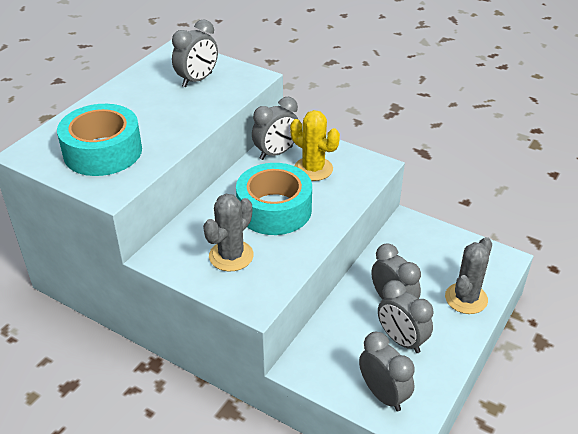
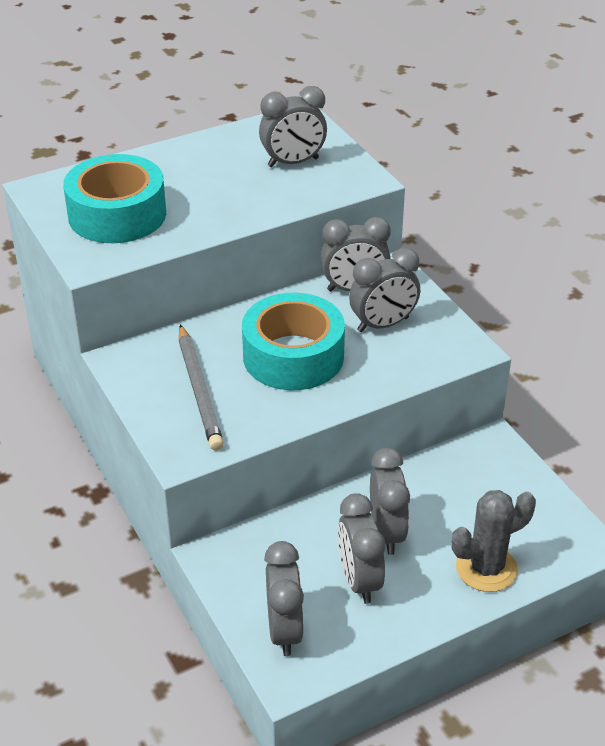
camera: 30 degrees right, 0 degrees up
grey cactus [203,194,254,271] -> grey pencil [179,324,224,451]
yellow cactus [290,110,340,181] -> grey clock [349,248,420,332]

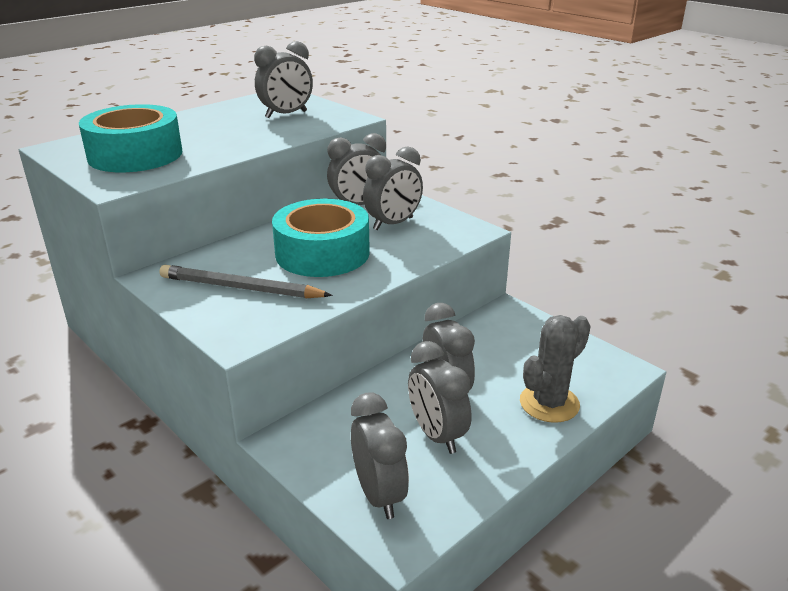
camera: 15 degrees left, 10 degrees down
grey pencil [179,324,224,451] -> grey pencil turned 135 degrees clockwise [160,265,332,298]

